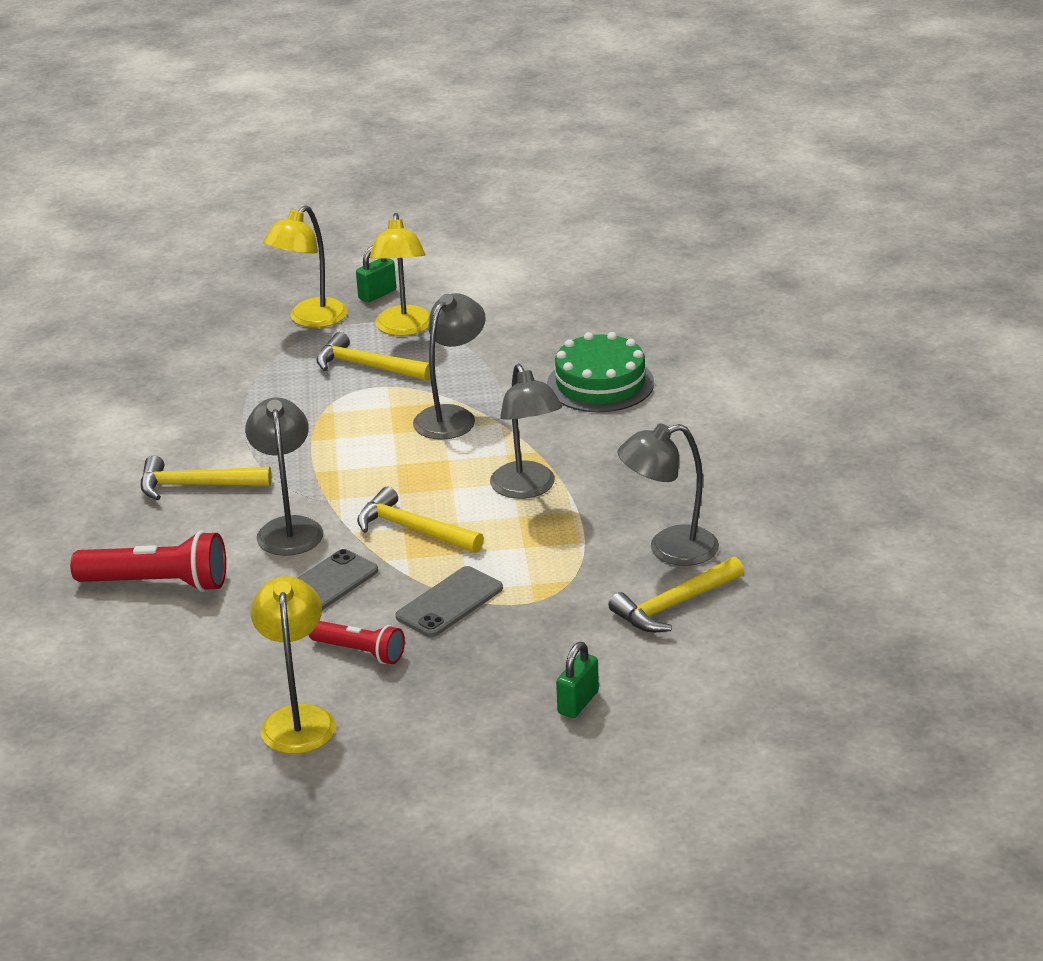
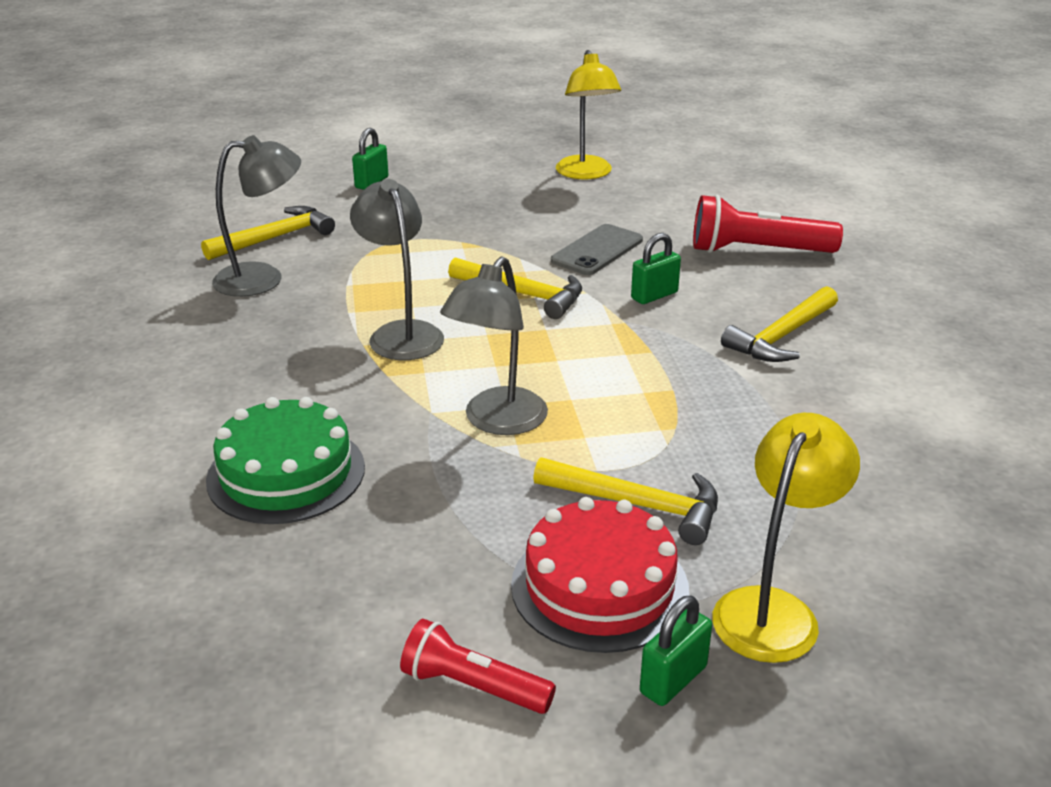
camera: 175 degrees right, 0 degrees up
yellow hammer [141,456,271,500] -> yellow hammer turned 135 degrees clockwise [721,286,838,362]
grey lamp [245,398,323,556] -> green padlock [631,233,681,304]
red flashlight [309,621,405,664] -> red flashlight moved to [400,619,556,714]
yellow lamp [370,213,430,336] -> red cake [511,497,689,653]
grey phone [396,566,503,637] -> none

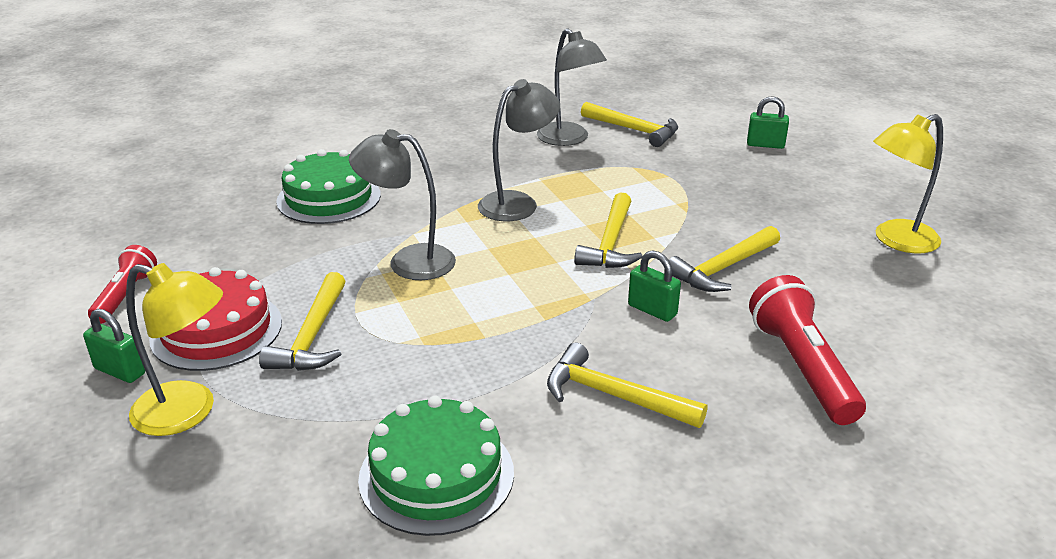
camera: 75 degrees right, 0 degrees up
grey phone [551,224,643,275] -> yellow hammer [669,226,780,292]
none -> green cake [358,396,514,536]

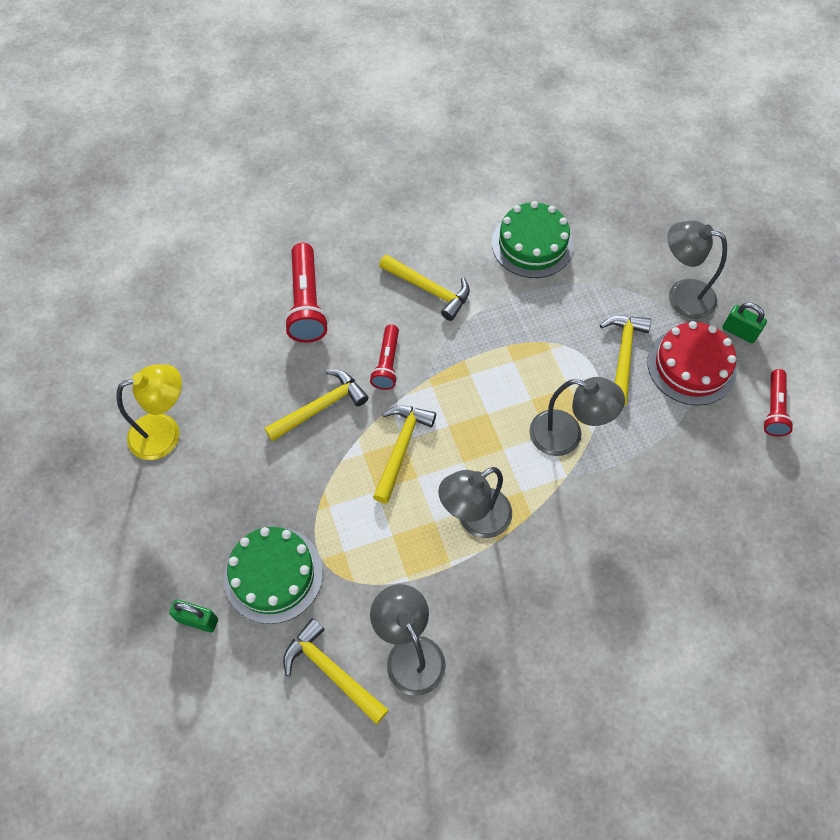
camera: 175 degrees left, 30 degrees up
yellow lamp [126,263,223,436] -> grey lamp [668,220,727,319]
green cake [276,149,381,224] -> green cake moved to [224,527,323,624]
green padlock [628,250,681,322] -> red flashlight [370,325,399,390]

